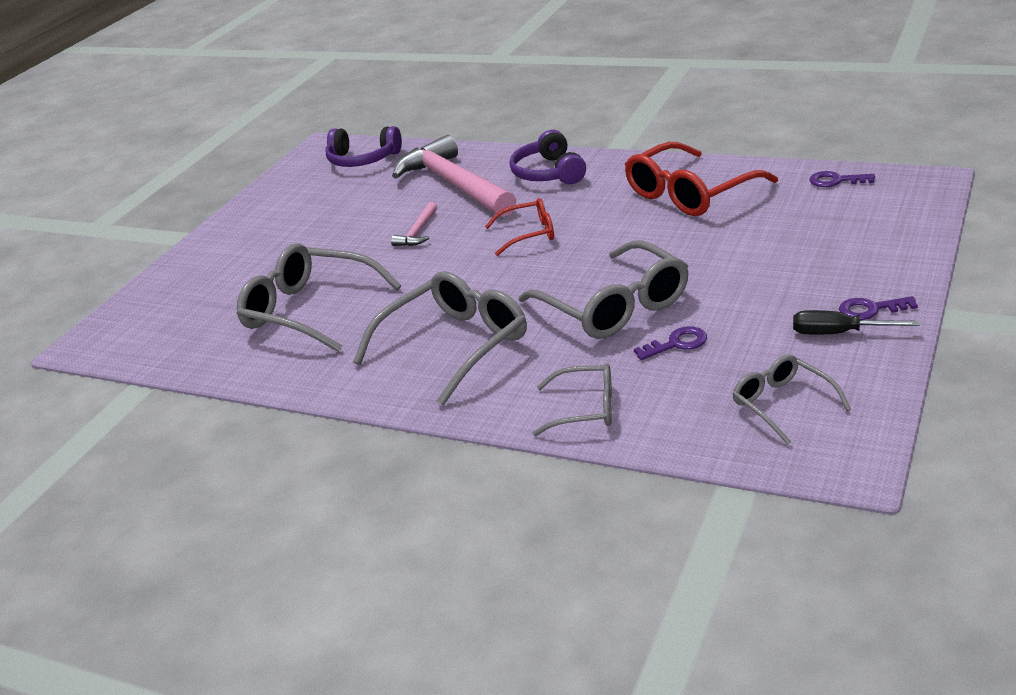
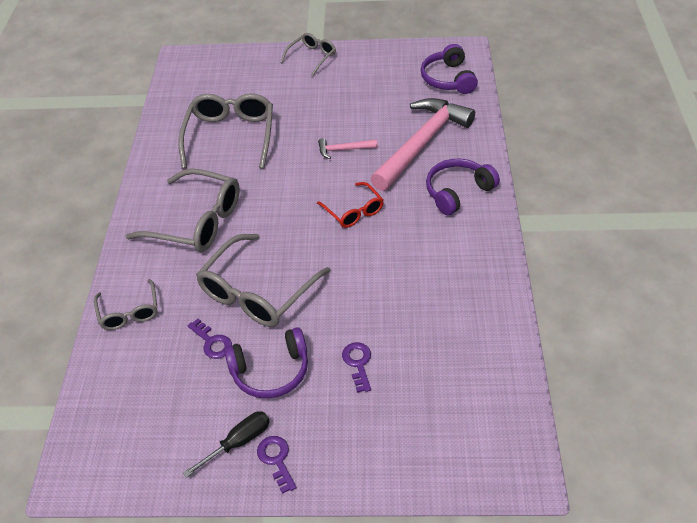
camera: 65 degrees right, 15 degrees up
red glasses [625,142,778,216] -> none
grey glasses [733,355,851,445] -> grey glasses moved to [281,33,336,76]
black screwdriver [793,310,919,334] -> black screwdriver turned 60 degrees clockwise [183,411,270,478]
purple key [809,171,875,187] -> purple key moved to [342,342,371,393]
none -> purple headphones [224,327,308,398]

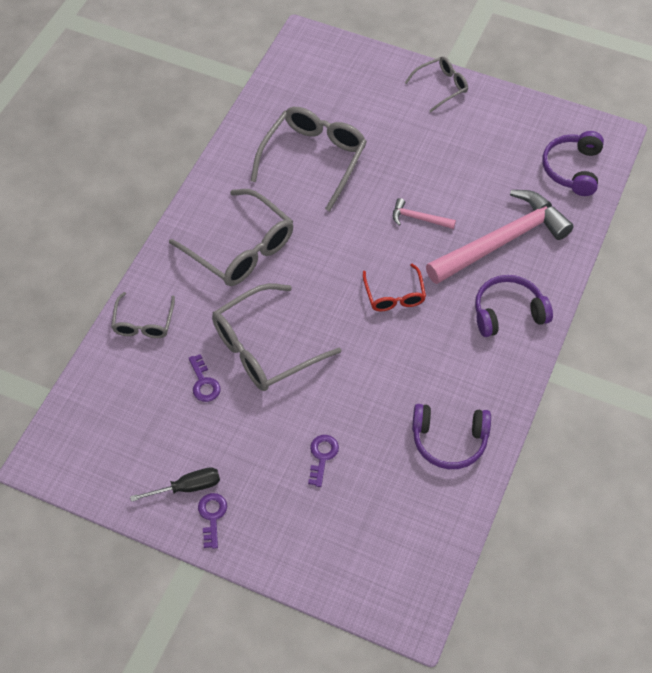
camera: 20 degrees right, 10 degrees up
purple headphones [224,327,308,398] -> purple headphones moved to [412,404,491,469]

